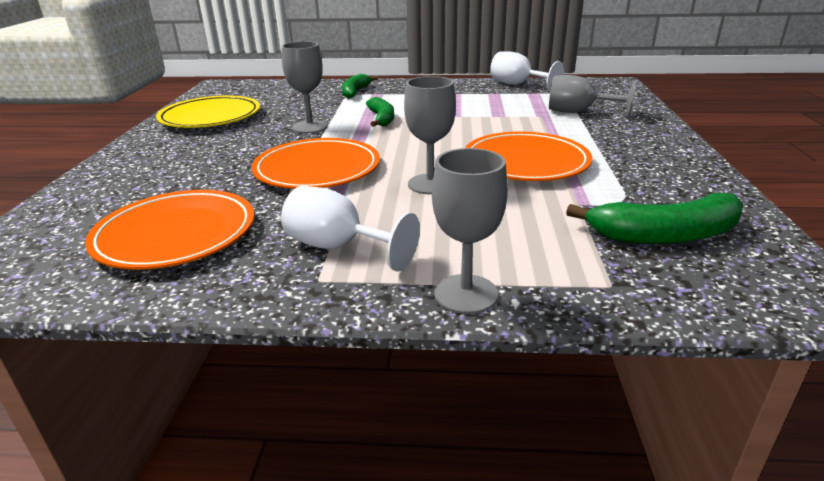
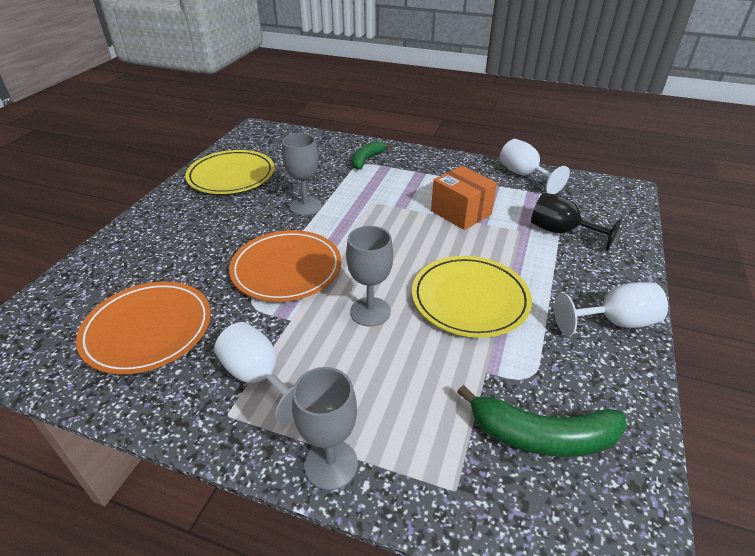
camera: 15 degrees right, 10 degrees up
green banana [366,97,394,127] -> none
orange plate [465,131,592,181] -> yellow plate [412,256,532,338]
grey goblet [549,75,636,117] -> black goblet [531,193,623,251]
none -> orange box [431,166,497,230]
none -> white goblet [554,282,668,336]

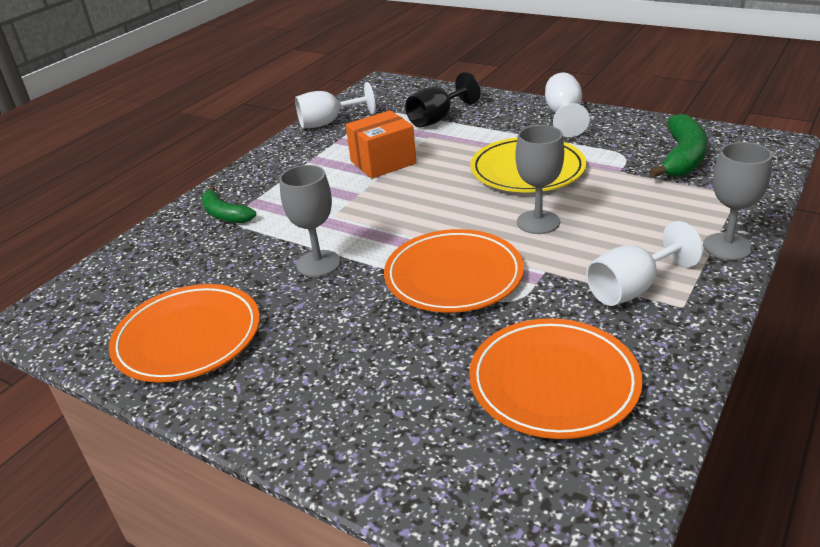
camera: 75 degrees left, 5 degrees down
yellow plate [185,150,275,194] -> orange plate [109,284,260,383]

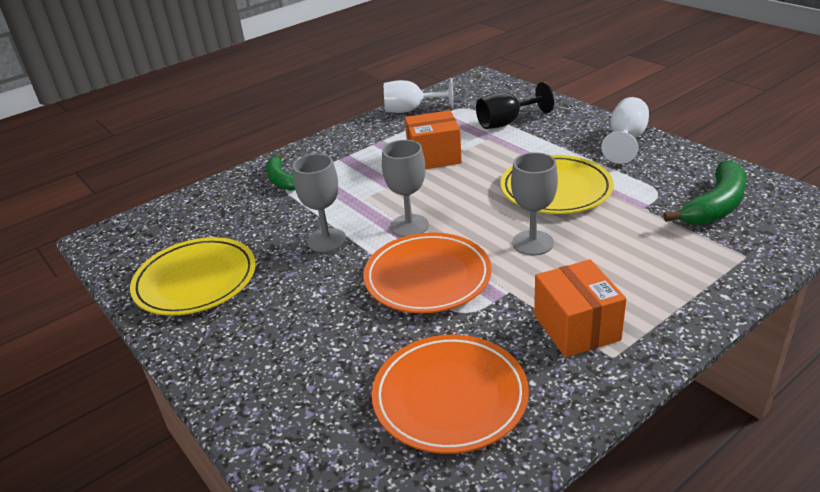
camera: 20 degrees right, 0 degrees up
orange plate [109,284,260,383] -> yellow plate [130,237,256,316]
white goblet [586,221,703,306] -> orange box [534,259,626,357]
grey goblet [703,142,772,260] -> grey goblet moved to [382,140,429,237]

